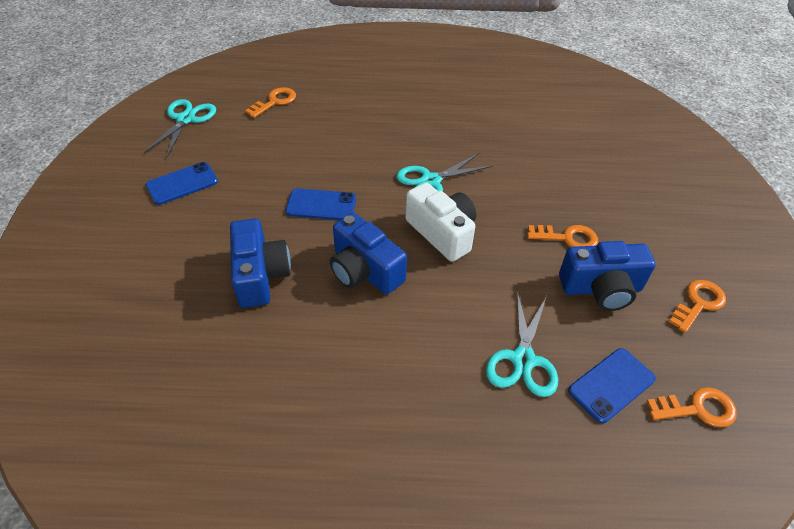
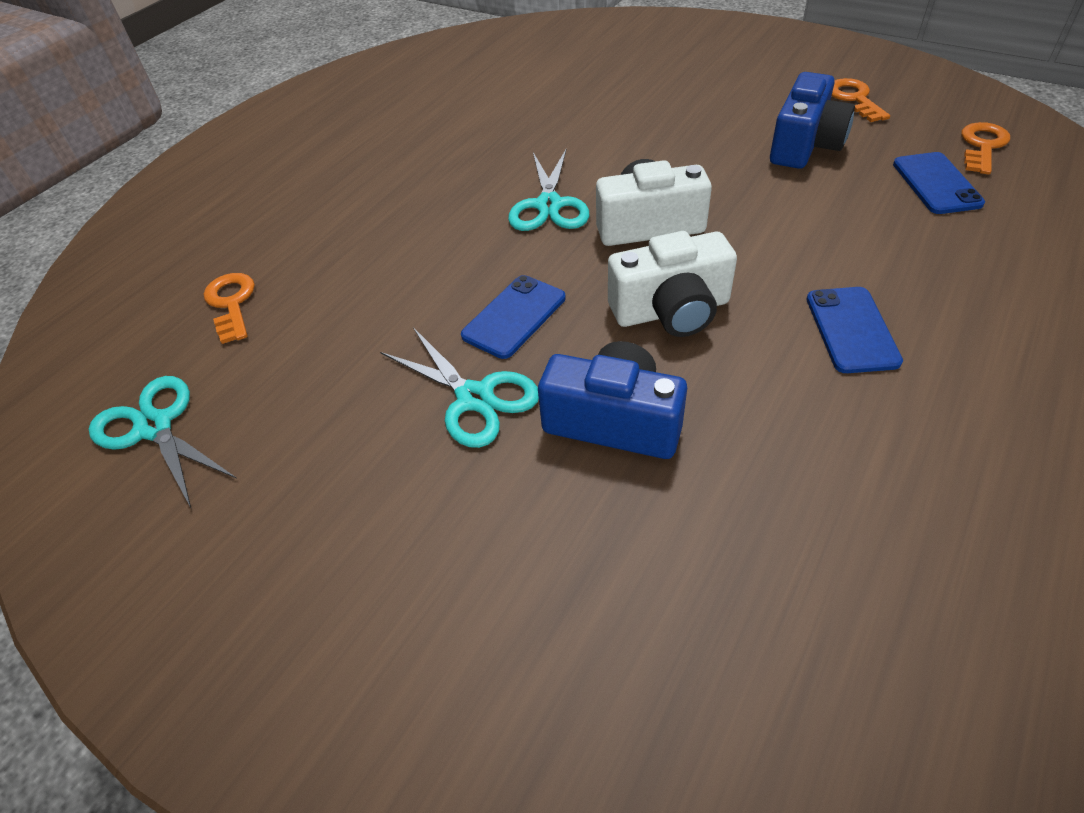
camera: 55 degrees left, 0 degrees up
blue phone [146,162,218,205] -> blue phone moved to [806,287,903,373]
blue camera [330,213,407,294] -> white camera [608,231,737,337]
turquoise scissors [486,291,558,397] -> turquoise scissors moved to [380,327,539,448]
orange key [527,225,598,247] -> none

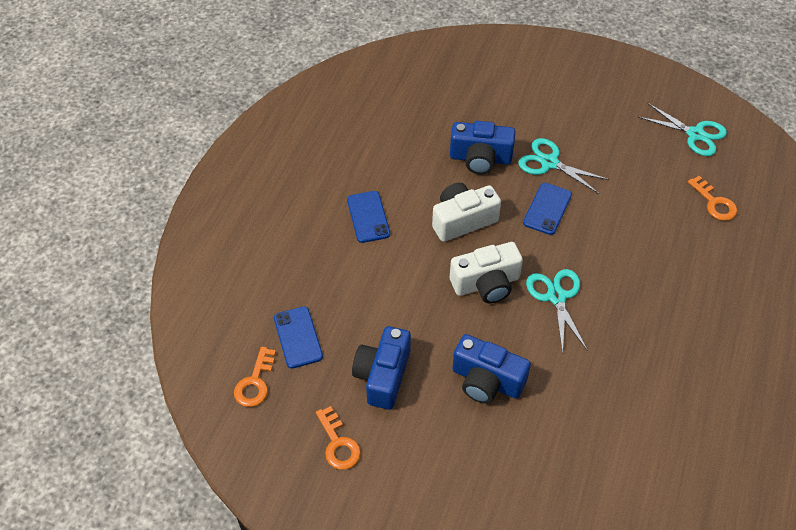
camera: 165 degrees right, 5 degrees up
none -> blue camera [452,334,531,404]

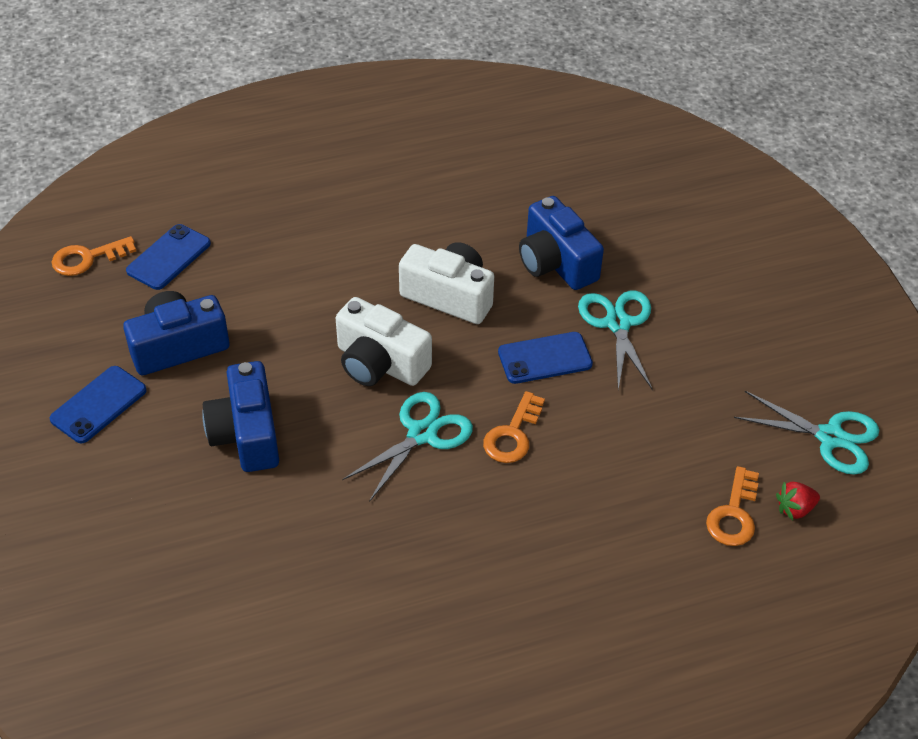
camera: 50 degrees right, 5 degrees down
orange key [316,406,361,470] -> orange key moved to [483,391,545,463]
blue phone [347,191,390,243] -> blue phone moved to [50,366,147,443]
turquoise scissors [638,103,727,156] -> turquoise scissors turned 60 degrees counterclockwise [734,391,879,475]
none -> red strawberry [776,482,820,520]

